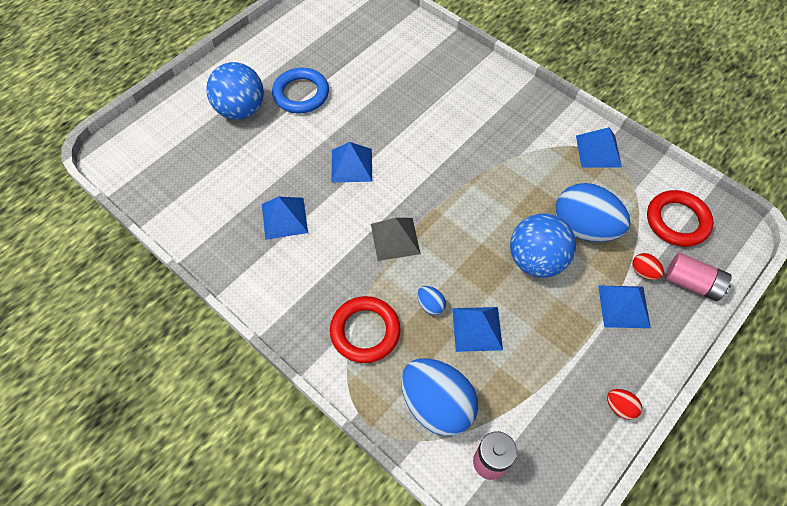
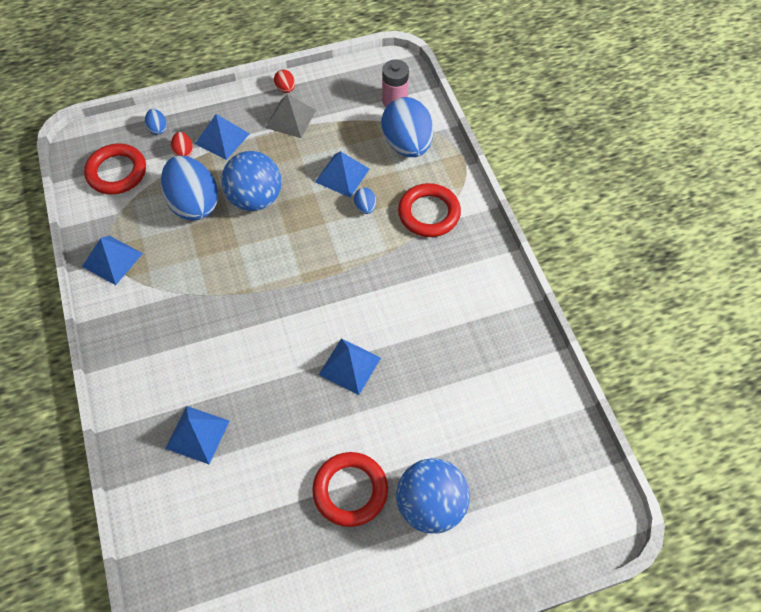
camera: 150 degrees left, 0 degrees up
blue pyramid [262,197,308,240] -> blue pyramid moved to [165,406,230,464]
blue ring [272,68,329,113] -> red ring [312,452,388,527]
grey pyramid [371,218,421,261] -> grey pyramid moved to [266,94,316,138]
pink battery [665,253,732,301] -> blue egg [145,109,167,135]

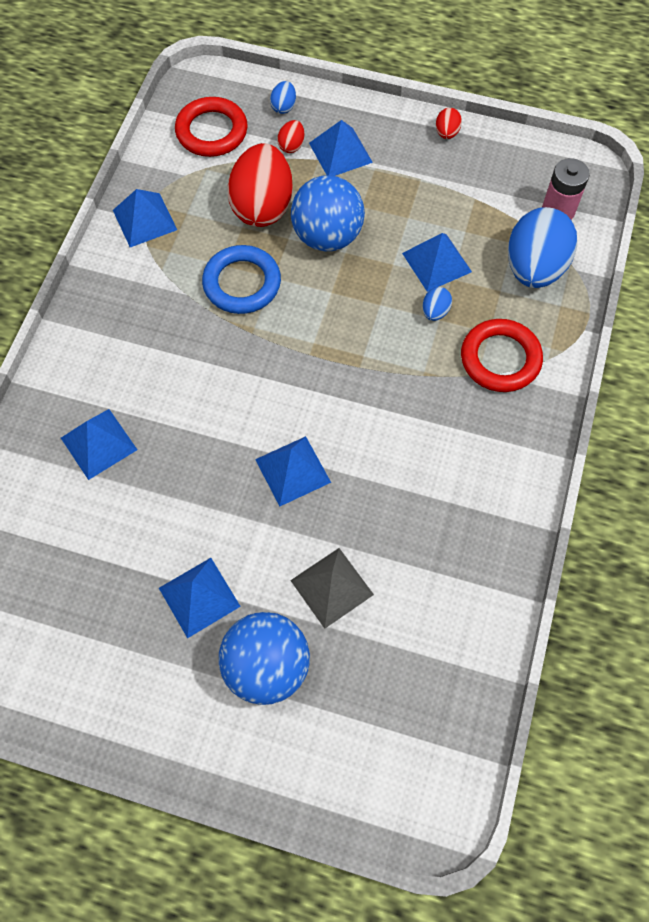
camera: 35 degrees right, 5 degrees up
blue egg [161,155,218,221] -> red egg [227,143,293,227]
grey pyramid [266,94,316,138] -> grey pyramid moved to [290,548,374,629]
red ring [312,452,388,527] -> blue pyramid [159,558,241,639]
none -> blue ring [202,245,281,314]

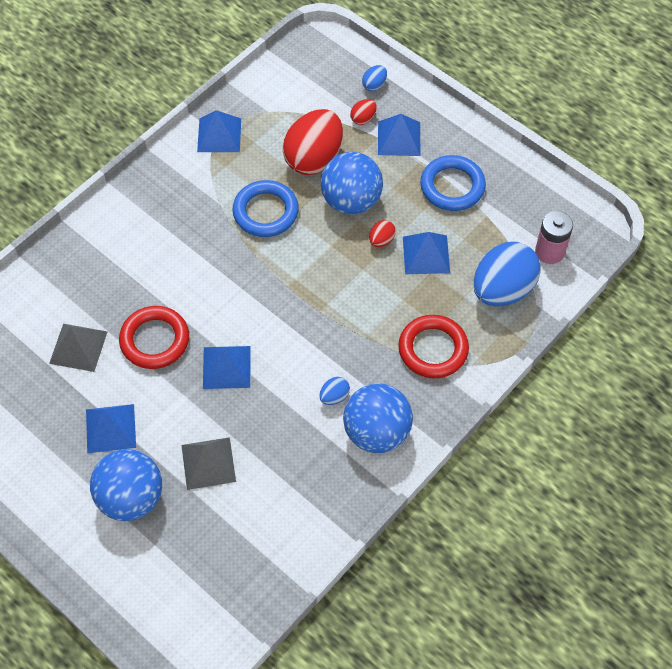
camera: 25 degrees right, 5 degrees down
blue pyramid [61,409,137,480] -> none
red ring [175,97,248,157] -> red ring moved to [119,306,189,369]
blue egg [423,287,452,321] -> blue egg moved to [319,377,350,405]
red egg [436,108,462,139] -> red egg moved to [369,220,396,247]
none -> grey pyramid [49,324,108,372]
none -> blue ball [343,384,413,453]
none -> blue ring [420,155,486,211]

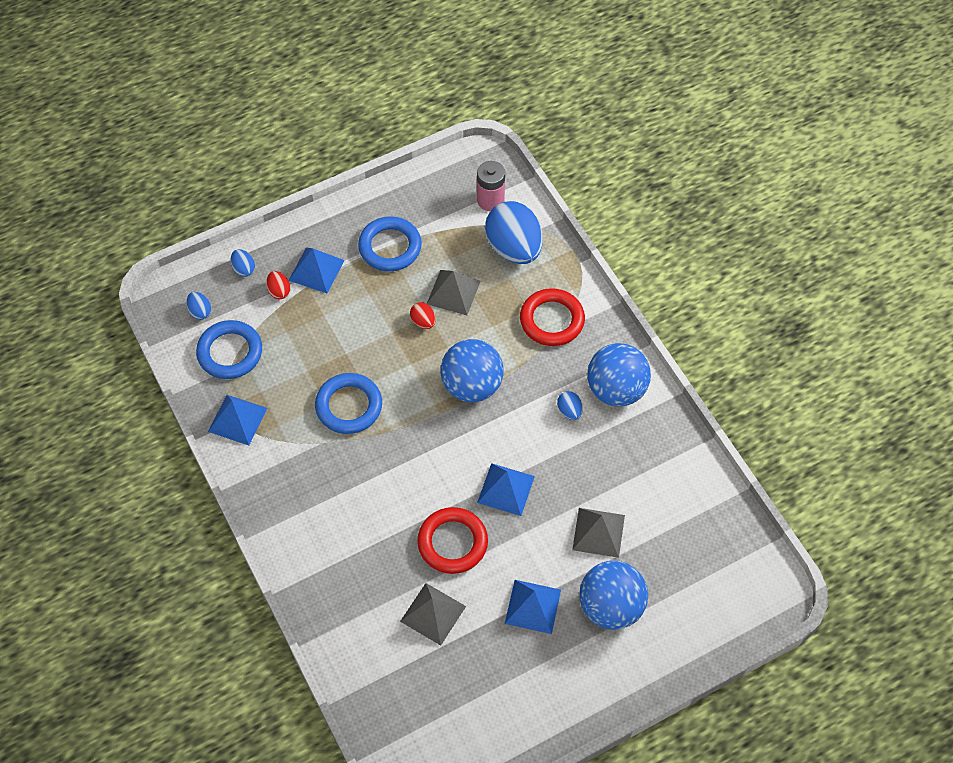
camera: 70 degrees left, 0 degrees up
red egg [283,109,343,175] -> none
blue ball [321,152,383,215] -> blue ball moved to [441,339,504,402]
blue pyramid [403,232,450,274] -> grey pyramid [427,270,481,315]
none -> blue egg [186,292,211,320]
none -> blue ring [196,320,262,379]

